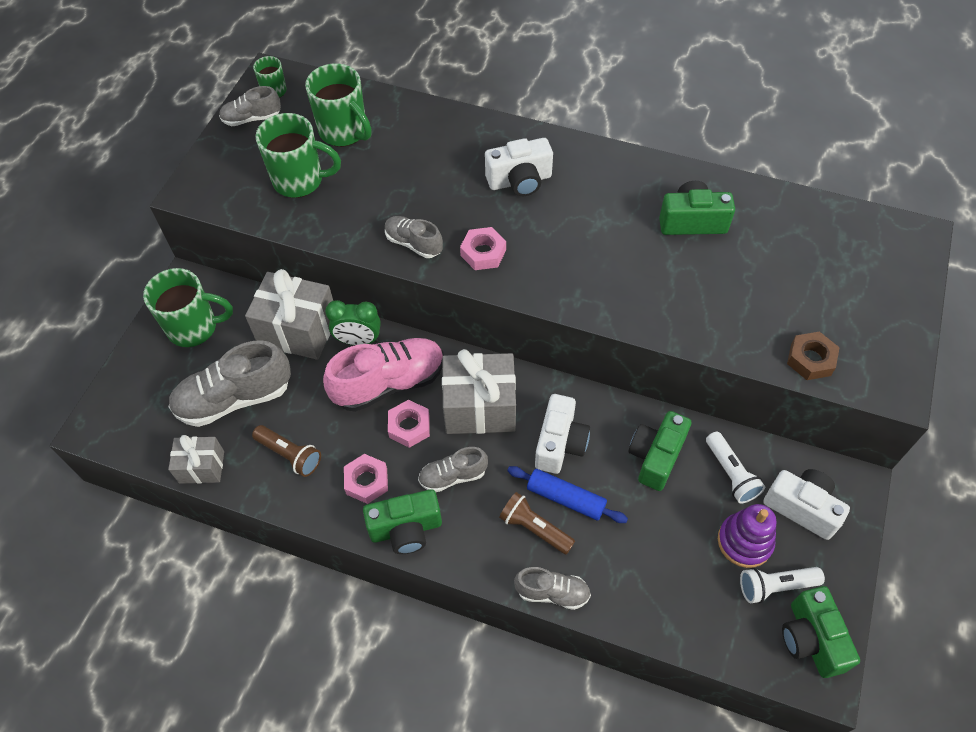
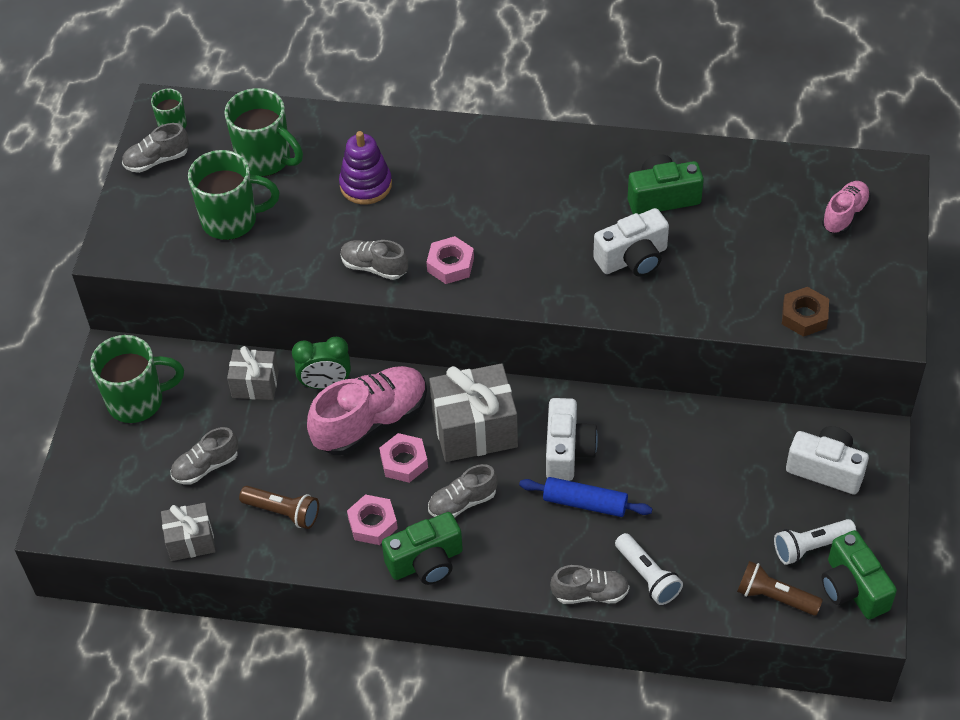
camera: 10 degrees left, 5 degrees down
grey shoe [168,340,291,427] -> grey shoe [171,427,239,485], size x0.55
grey gift [245,269,333,360] -> grey gift [227,346,279,400], size x0.58
white camera [485,138,553,196] -> white camera moved to [593,208,669,277]
brown flashlight [499,492,575,554] -> brown flashlight moved to [737,561,823,616]
green camera [628,411,691,491] -> none
white flashlight [706,432,765,504] -> white flashlight moved to [615,533,683,605]
purple stacking toy [718,504,776,568] -> purple stacking toy moved to [339,131,392,204]
none -> pink shoe [822,181,871,234]

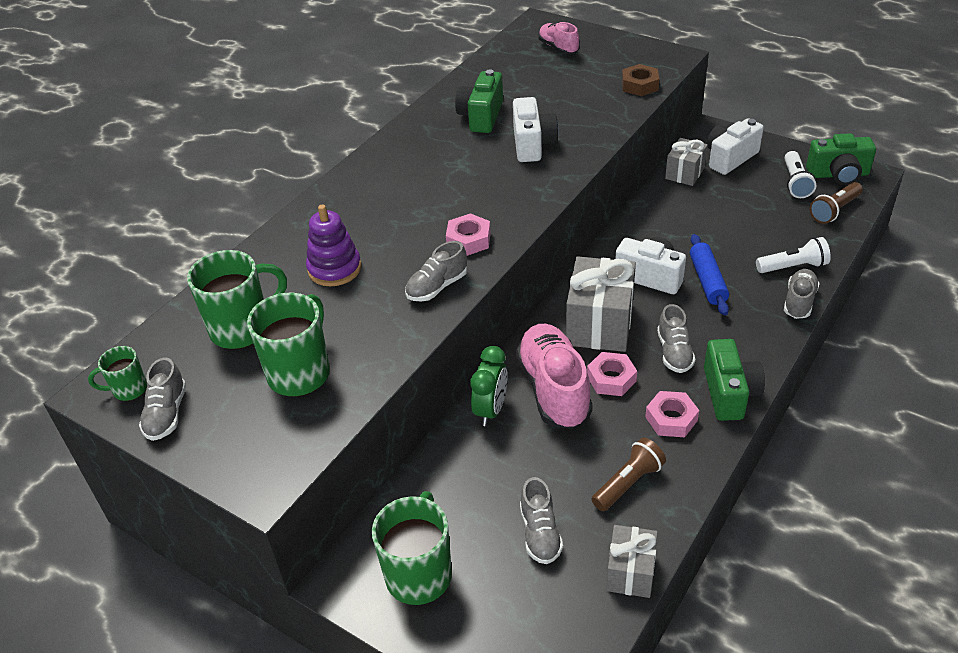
camera: 65 degrees left, 10 degrees down
grey gift [227,346,279,400] -> grey gift moved to [665,138,708,186]
blue rolling pin [519,477,652,517] -> blue rolling pin turned 45 degrees counterclockwise [690,234,729,316]

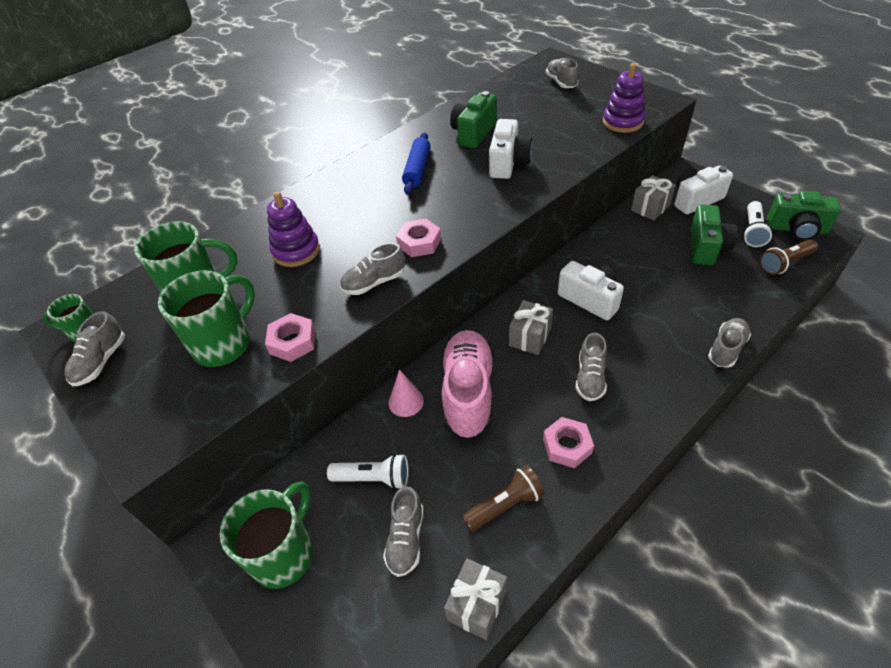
camera: 15 degrees right, 5 degrees up
green clock [470,346,508,426] -> pink cone [389,369,424,417]
pink shoe [539,22,579,55] -> grey shoe [546,58,579,88]
grey gift [566,256,636,352] -> grey gift [509,300,553,355], size x0.58
pink nut [587,352,637,396] -> pink nut moved to [265,313,315,362]
brown nut [622,64,659,96] -> purple stacking toy [603,63,645,133]
blue rolling pin [690,234,729,316] -> blue rolling pin moved to [402,132,431,195]
green camera [704,339,765,421] -> green camera moved to [690,204,738,266]
white flashlight [756,237,831,273] -> white flashlight moved to [327,454,409,490]

